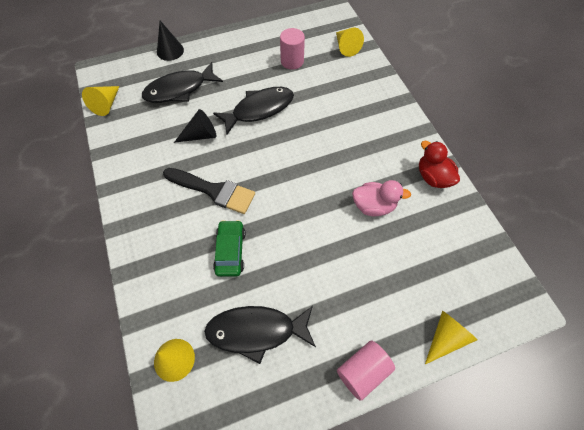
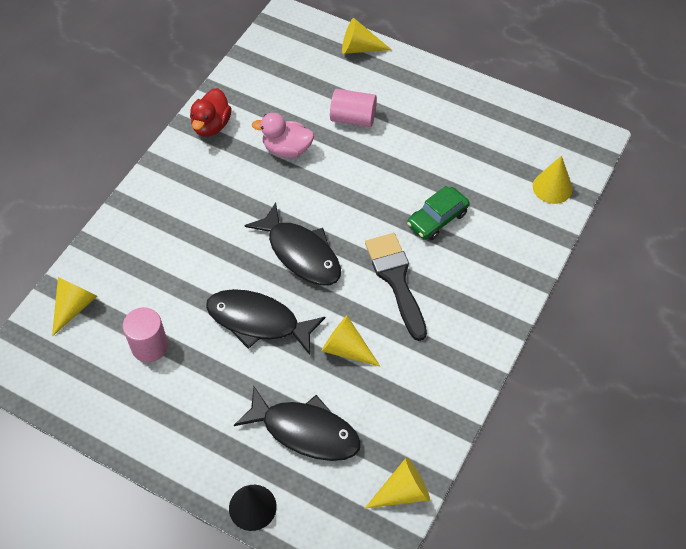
camera: 130 degrees left, 5 degrees down
black cone [174,109,216,143] -> yellow cone [321,316,380,366]
black fish [204,306,316,364] -> black fish moved to [244,202,341,285]
pink cylinder [337,341,395,401] -> pink cylinder moved to [330,89,377,127]
pink duck [352,180,411,216] -> pink duck turned 45 degrees counterclockwise [252,113,314,158]

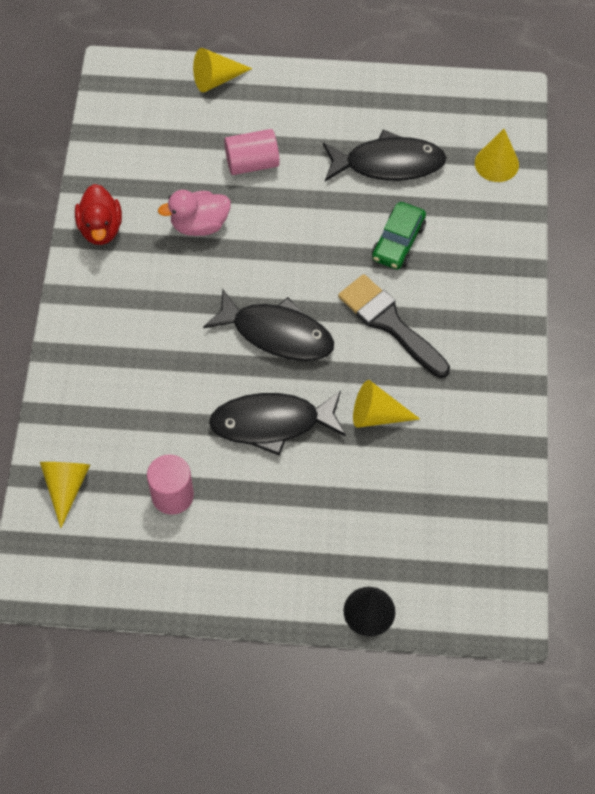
camera: 25 degrees left, 5 degrees up
black fish [234,386,361,461] -> black fish moved to [323,130,447,181]
yellow cone [365,457,430,508] -> none

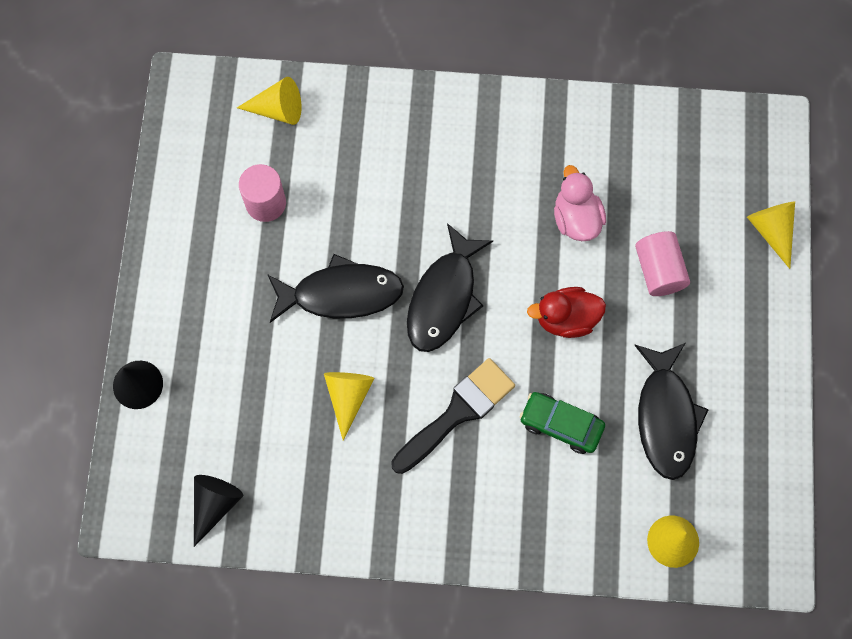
camera: 90 degrees right, 10 degrees up
red duck [75,184,122,245] -> red duck moved to [527,287,606,338]
black fish [209,391,346,456] -> black fish turned 90 degrees clockwise [267,254,404,323]
none -> black cone [194,475,243,547]

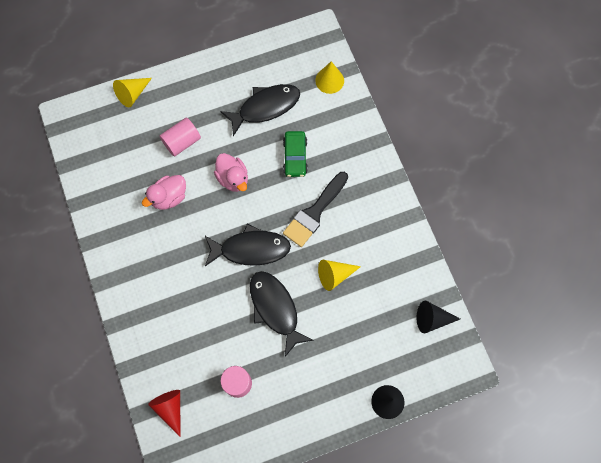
camera: 115 degrees left, 0 degrees up
yellow cone [237,77,302,125] -> red cone [148,390,180,437]
black brush [391,358,515,474] -> black brush turned 75 degrees counterclockwise [283,172,348,247]
red duck [527,287,606,338] -> pink duck [214,153,248,192]

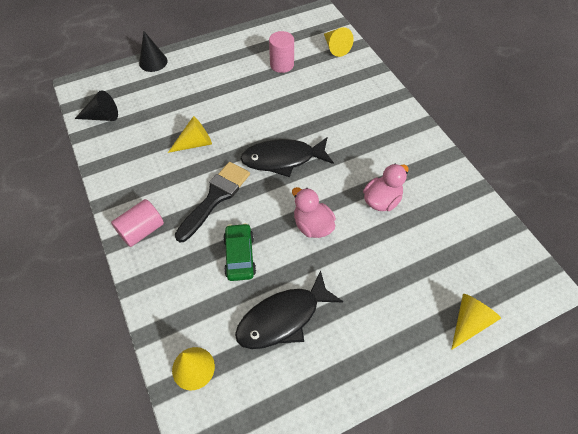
camera: 175 degrees right, 15 degrees down
red cone [148,390,180,437] -> yellow cone [324,27,354,57]
pink cylinder [160,118,201,156] -> pink cylinder moved to [111,199,164,247]
black fish [250,271,314,357] -> none

